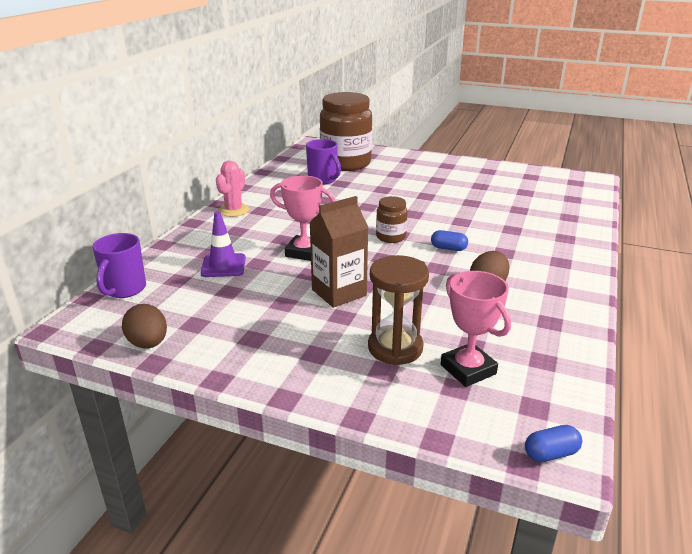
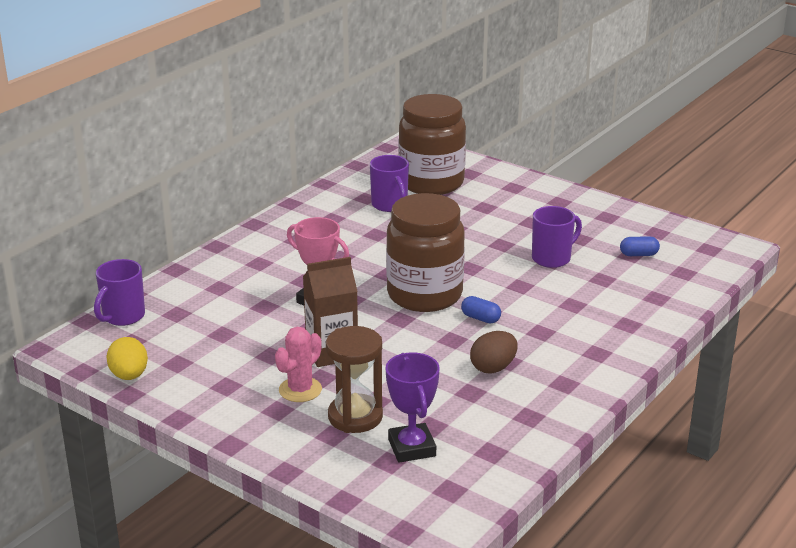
camera: 15 degrees right, 0 degrees up
brown egg [122,304,167,349] -> yellow egg [106,337,148,380]
purple traffic cone [200,211,246,277] -> none
pink cactus [216,161,249,217] -> pink cactus moved to [275,327,322,402]
brown jar [376,196,408,243] -> brown jar [386,193,465,312], size x2.17
pink trophy [441,271,511,387] -> purple trophy [386,352,440,463]
blue capsule [525,425,582,462] -> blue capsule moved to [620,236,660,256]
none -> purple mug [532,206,582,268]

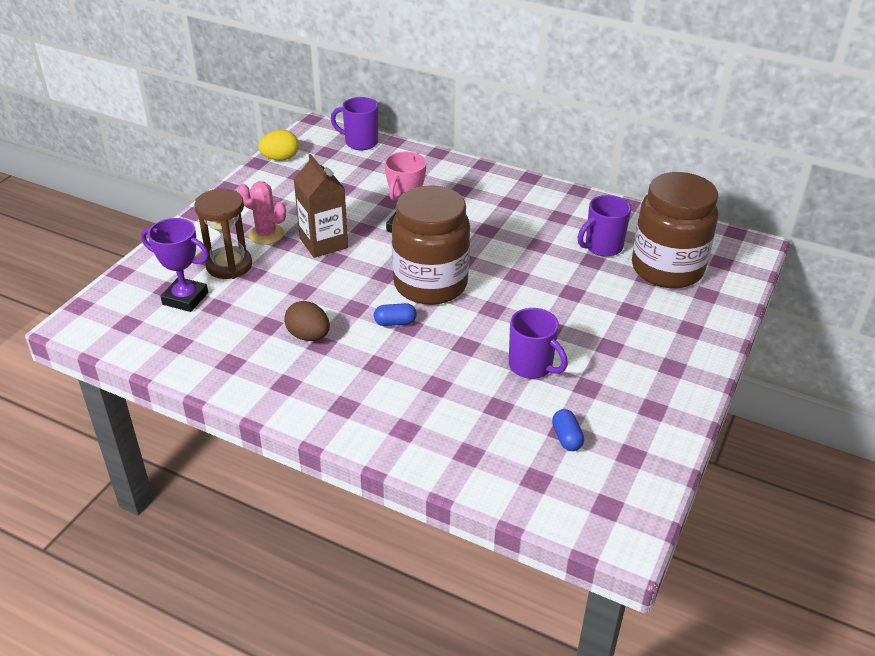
camera: 80 degrees right, 10 degrees up
purple trophy [386,352,440,463] -> purple trophy turned 45 degrees clockwise [141,218,209,312]
blue capsule [461,296,501,323] -> blue capsule turned 60 degrees clockwise [374,303,417,326]

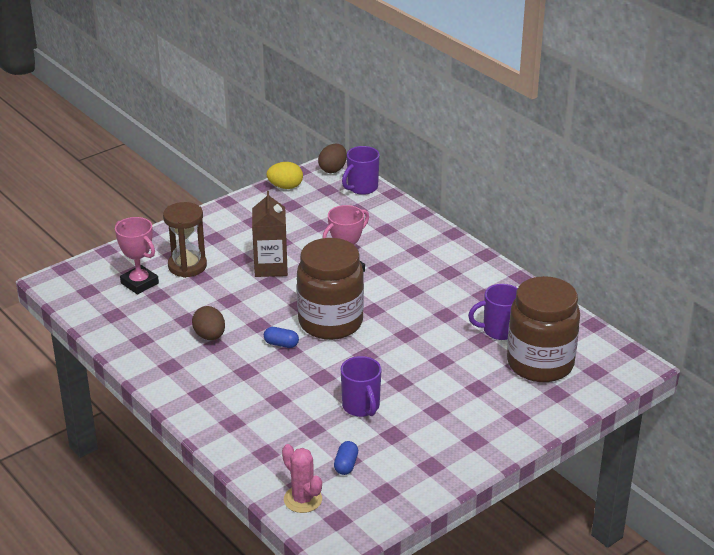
camera: 25 degrees right, 5 degrees down
purple trophy [141,218,209,312] -> pink trophy [115,217,159,294]
pink cactus [238,181,286,245] -> pink cactus moved to [282,444,322,513]
purple mug [331,97,378,150] -> purple mug turned 90 degrees counterclockwise [342,146,380,195]
none -> brown egg [318,144,347,173]

